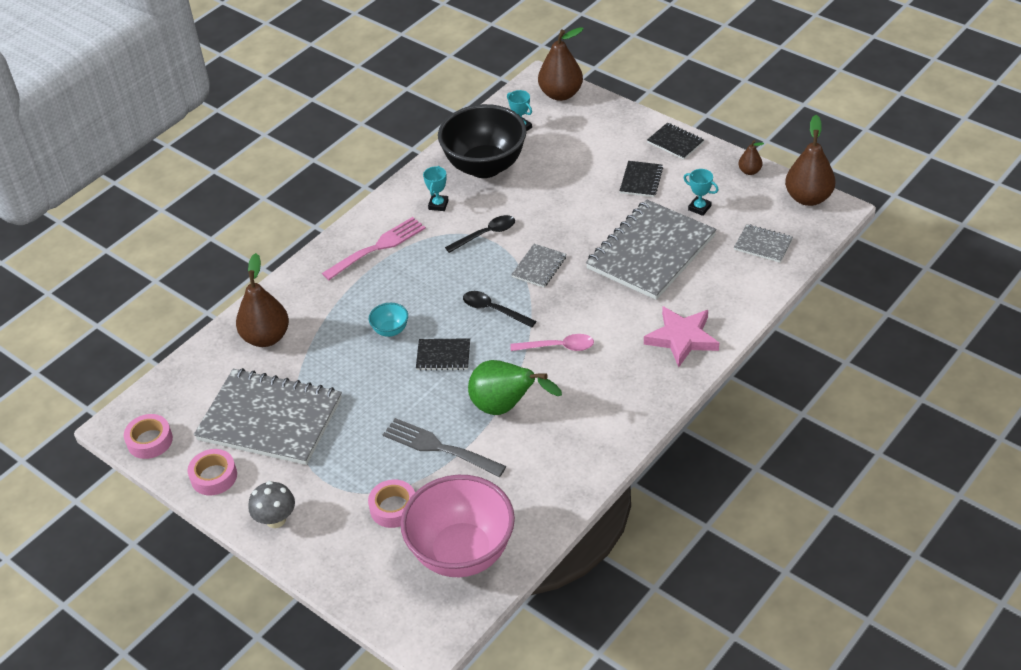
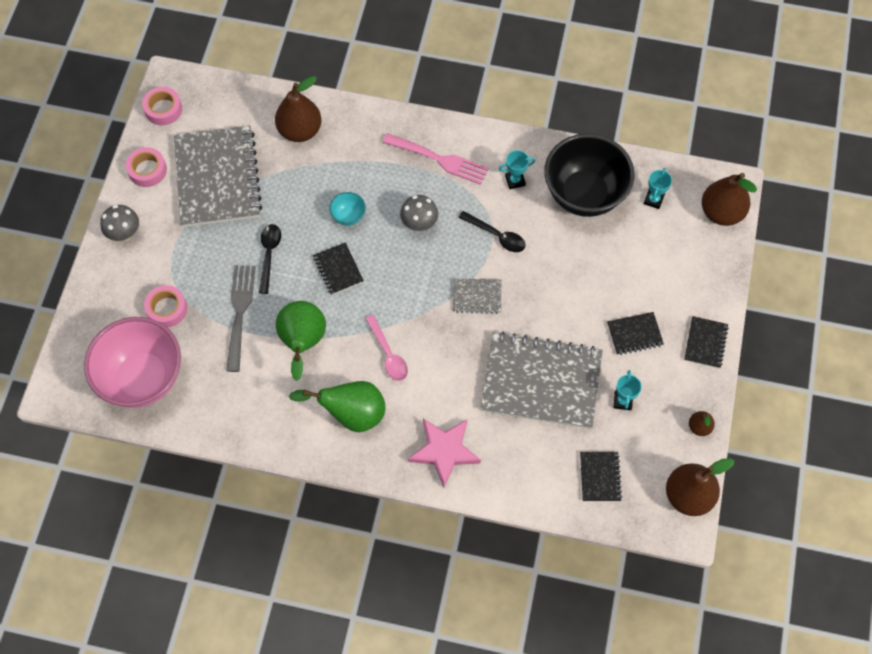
camera: 60 degrees right, 20 degrees up
black spoon [463,291,536,328] -> black spoon moved to [259,224,281,294]
grey notebook [734,224,793,263] -> black notebook [580,452,622,502]
none -> green pear [289,381,386,432]
none -> grey mushroom [400,195,438,231]

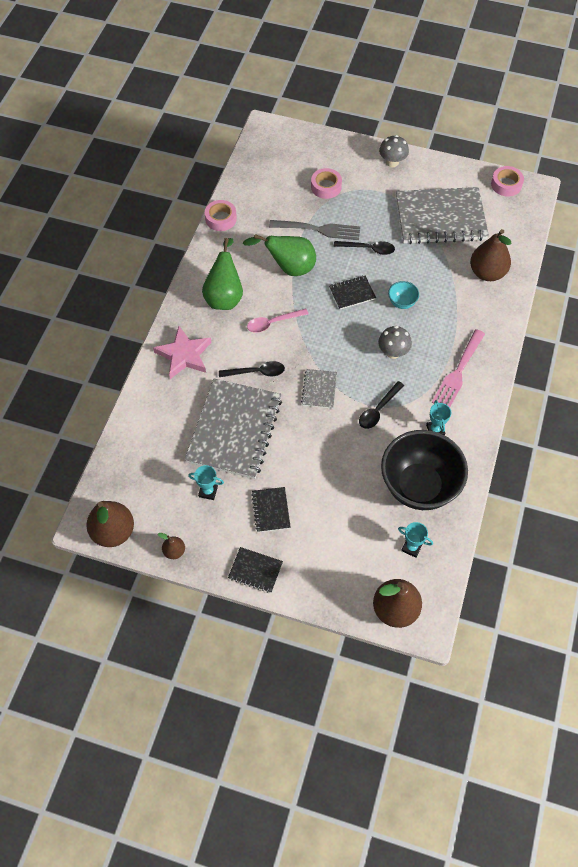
camera: 95 degrees right, 5 degrees down
pink bowl [84,317,181,408] -> none
pink tape [126,147,167,187] -> pink tape moved to [205,200,237,231]
black notebook [580,452,622,502] -> none
none -> black spoon [219,361,285,377]

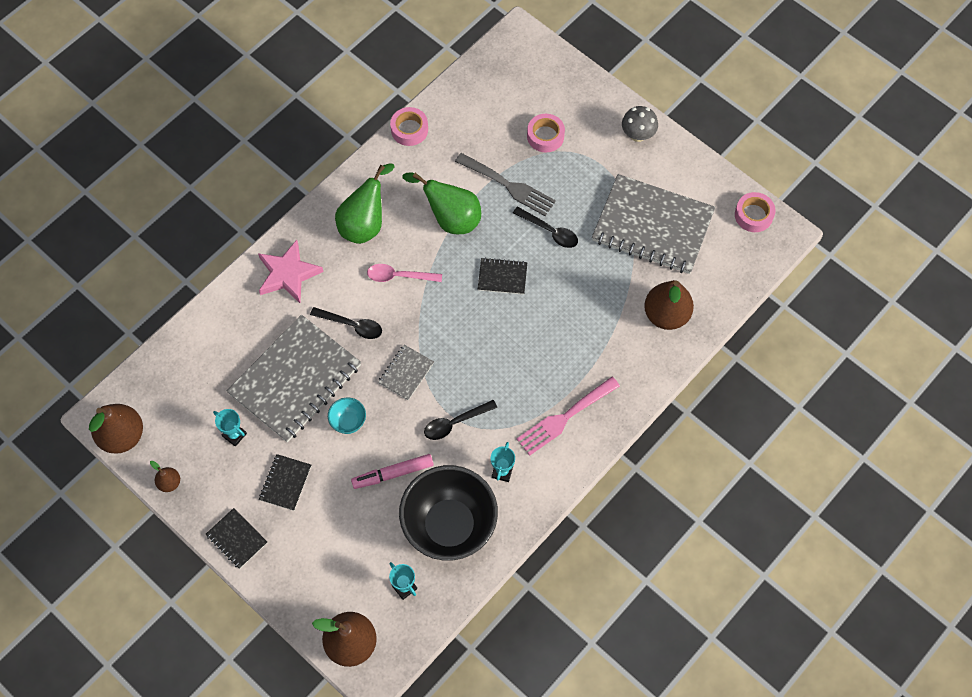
camera: 25 degrees right, 5 degrees up
grey mushroom [378,326,412,359] -> none
turquoise bowl [388,281,419,309] -> turquoise bowl moved to [328,398,366,434]
none -> pink marker [351,454,434,489]

